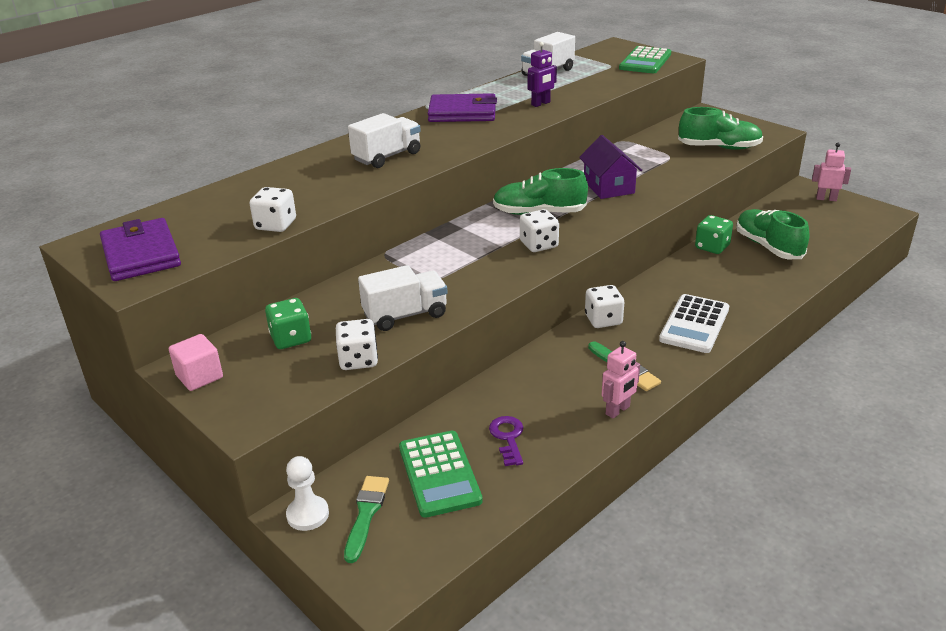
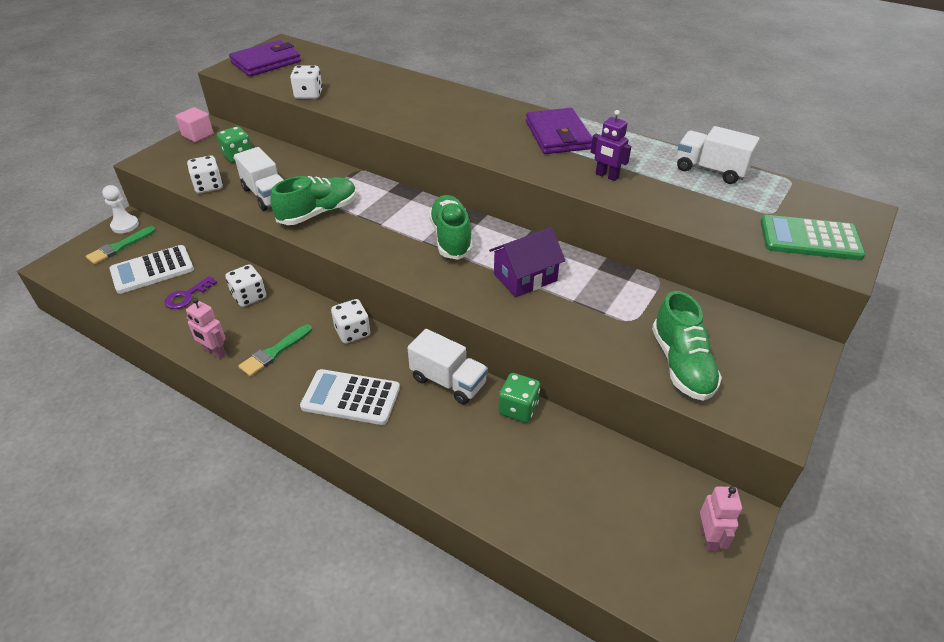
camera: 75 degrees right, 10 degrees up
green brush [344,476,389,563] -> green brush turned 135 degrees clockwise [86,226,156,264]
white truck [348,113,421,168] -> white truck moved to [408,329,488,404]
green calculator [399,431,483,518] -> white calculator [109,245,194,294]
purple key [489,416,523,466] -> purple key turned 150 degrees clockwise [164,276,217,309]
white dice [520,209,559,252] -> white dice moved to [225,264,266,307]
green shoe [736,209,810,259] -> green shoe moved to [270,176,357,225]

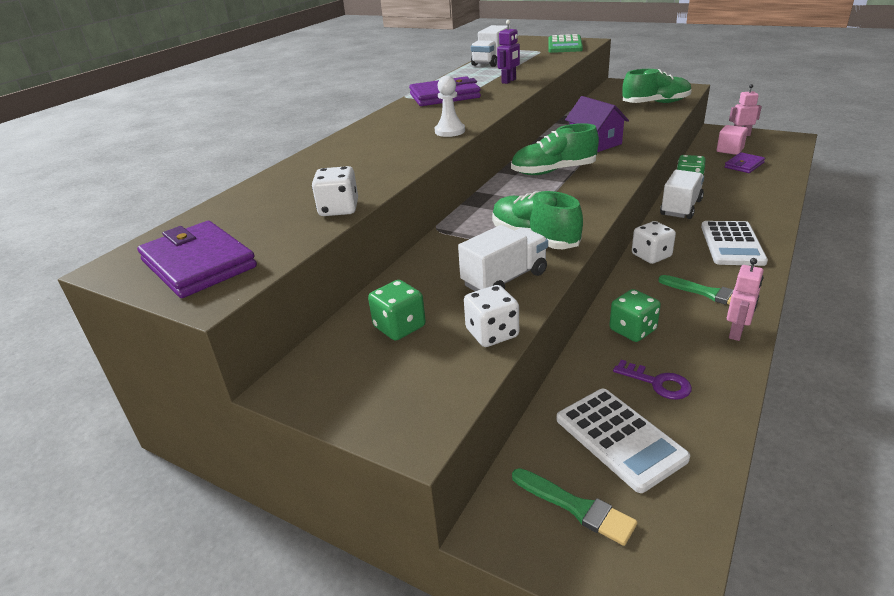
camera: 90 degrees left, 10 degrees down
white pawn [102,185,139,233] -> white pawn moved to [435,76,465,137]
pink cube [176,107,213,142] -> pink cube moved to [717,125,748,155]
white dice [225,264,266,307] -> green dice [609,289,661,342]
none -> purple wallet [725,152,765,173]

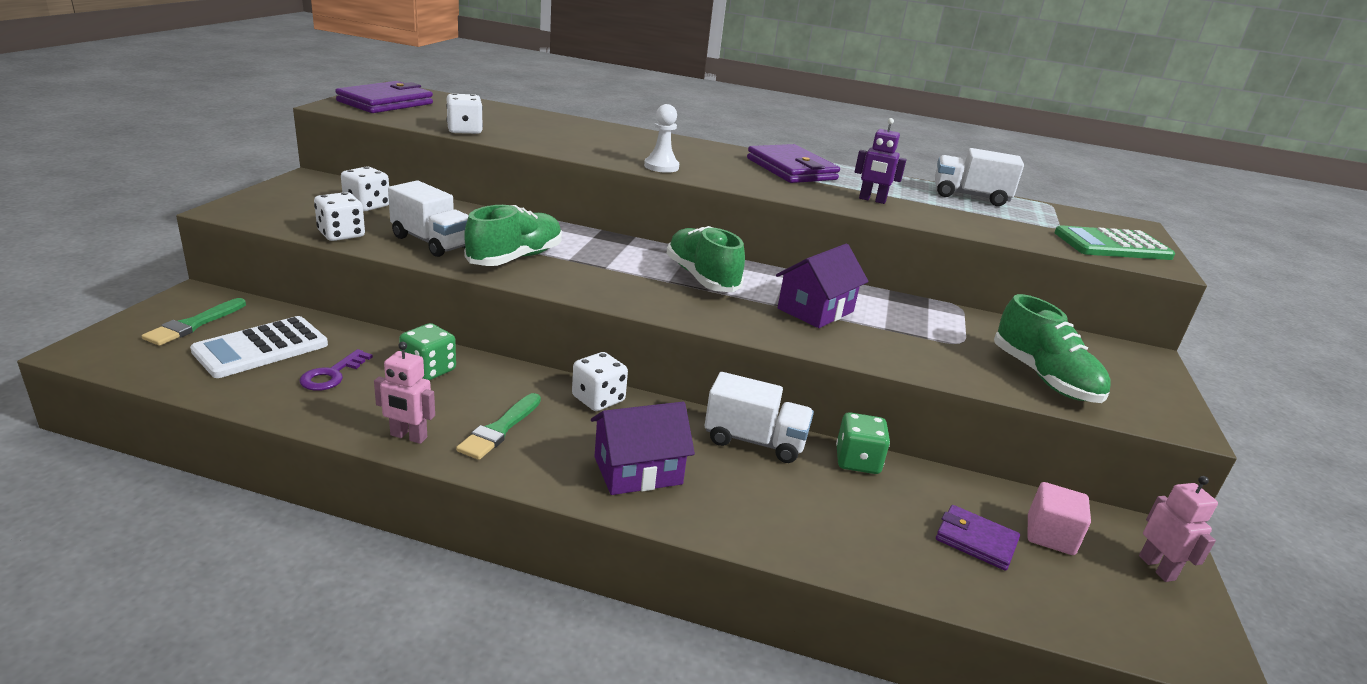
camera: 70 degrees right, 5 degrees down
green dice [368,280,426,341] -> white dice [341,166,389,211]
white calculator [701,221,768,266] -> purple house [591,402,695,495]

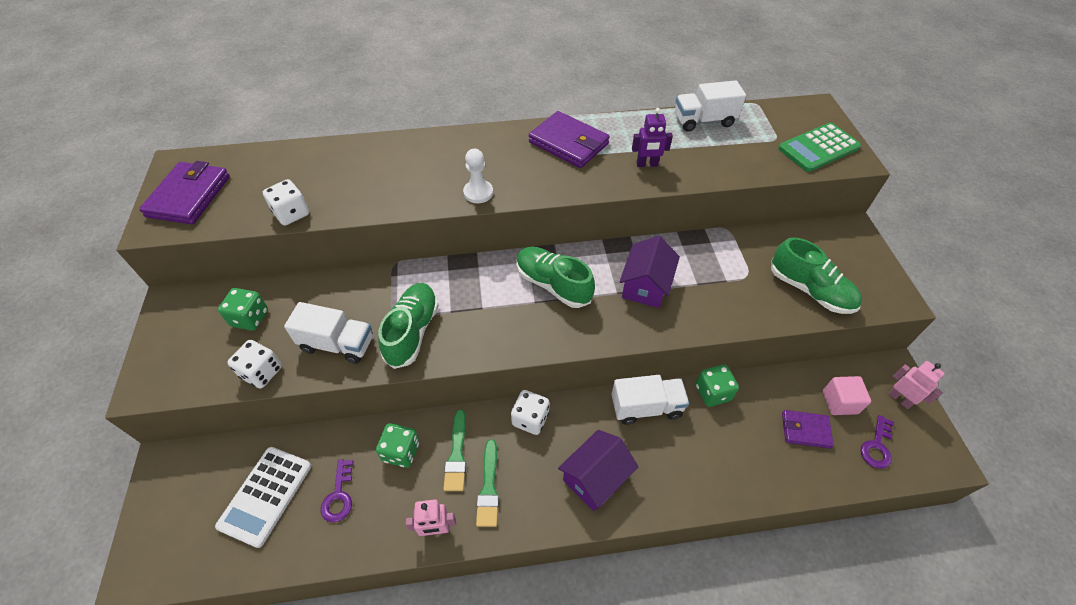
camera: 20 degrees left, 25 degrees up
green brush [142,298,246,346] -> green brush moved to [443,410,466,491]
white dice [341,166,389,211] -> green dice [218,288,268,331]
none -> purple key [860,415,894,469]

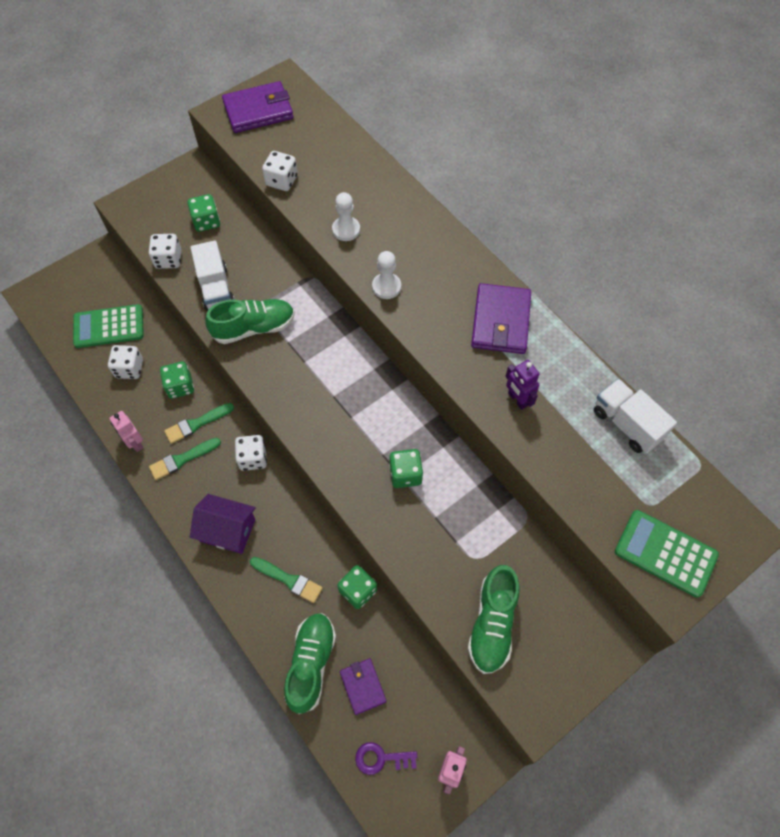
camera: 60 degrees right, 10 degrees up
white calculator [215,447,311,548] -> green calculator [73,304,144,348]
purple key [321,459,353,522] -> white dice [108,345,143,379]
green shoe [517,247,595,308] -> green shoe moved to [284,613,336,714]
white truck [612,375,689,425] -> none
purple house [619,236,680,308] -> green dice [389,449,423,488]
pink cube [823,376,871,415] -> none
none -> green brush [250,557,322,603]
none -> white pawn [332,192,360,241]

